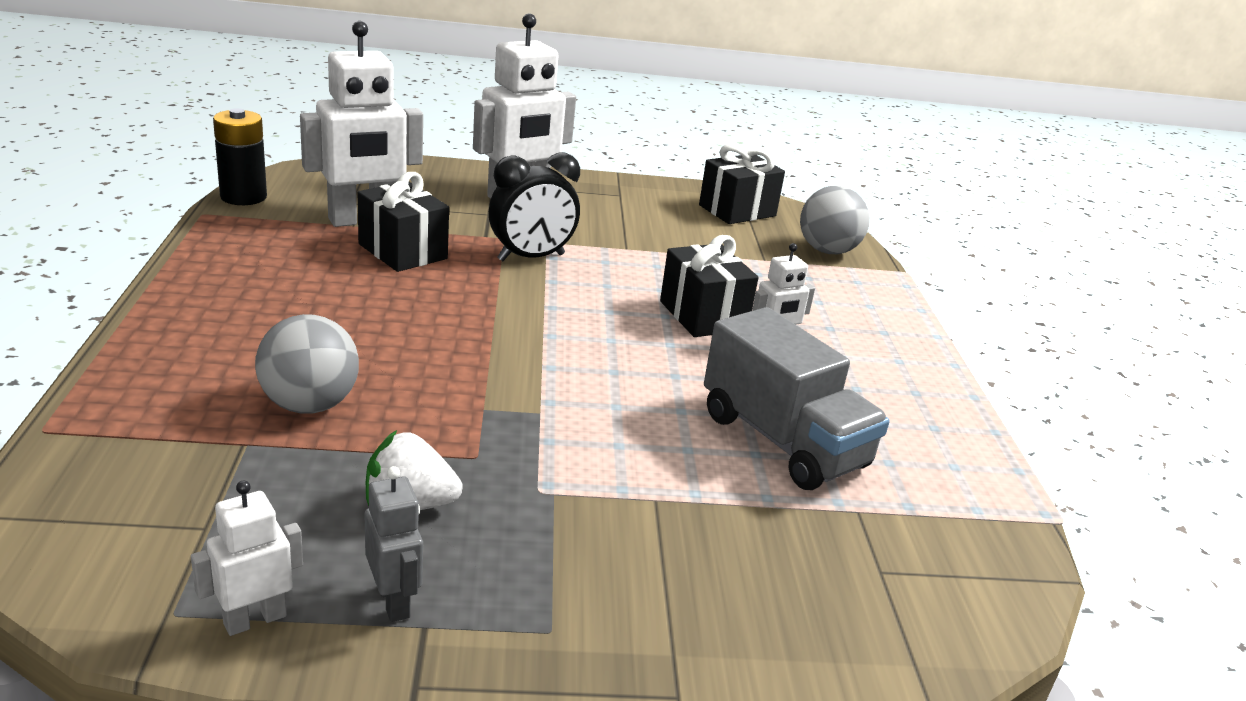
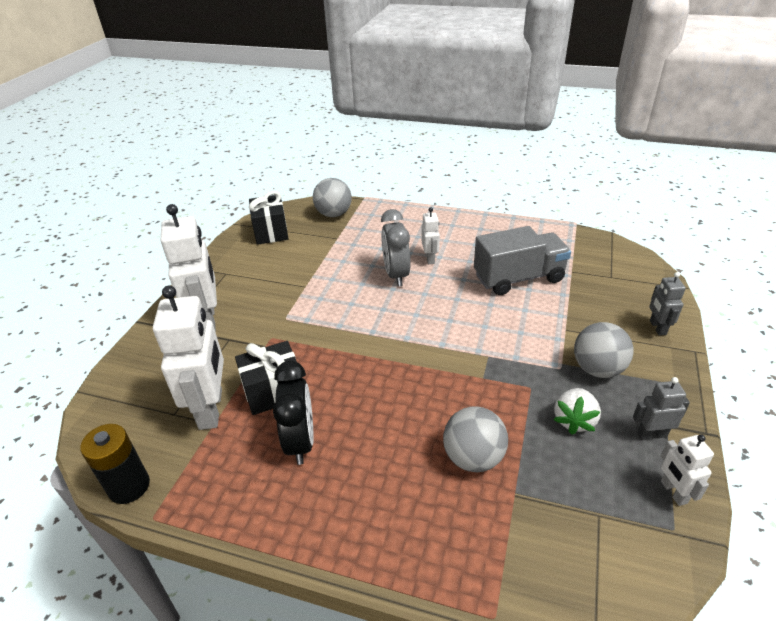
camera: 65 degrees left, 10 degrees up
black clock [489,153,580,261] -> black clock moved to [273,361,314,465]
black gift [660,235,759,337] -> grey clock [381,209,411,286]
none -> grey ball [574,322,634,378]
none -> grey robot [649,272,686,336]

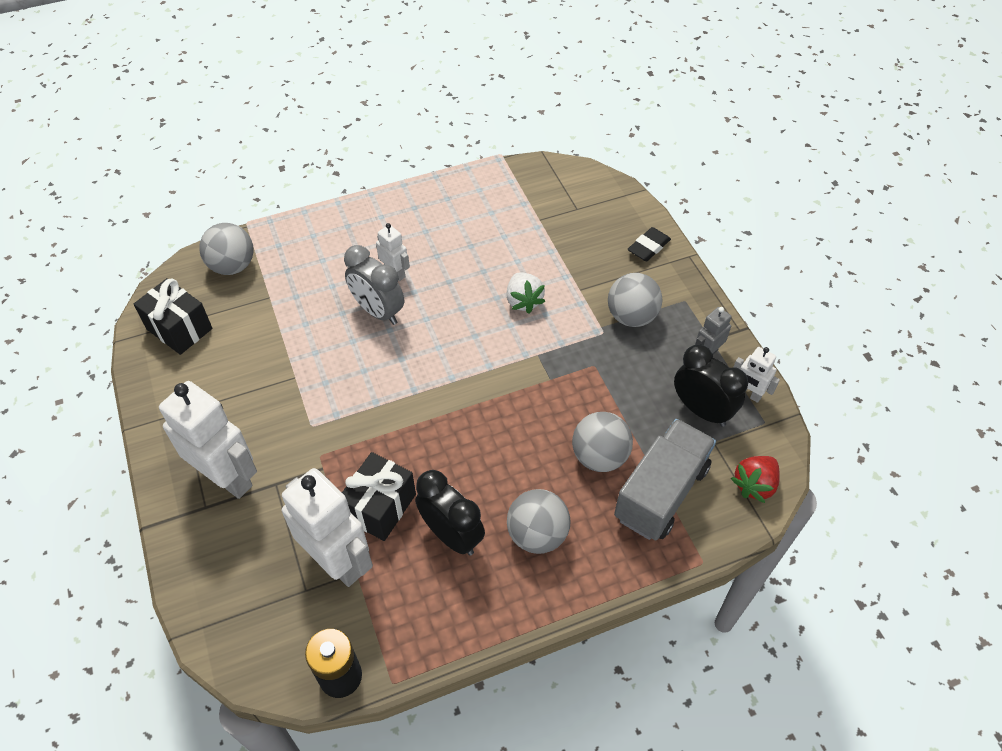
camera: 40 degrees left, 15 degrees up
grey truck [474,226,571,295] -> grey truck moved to [614,419,716,541]
white strawberry [553,388,601,435] -> white strawberry moved to [506,272,545,313]
grey robot [649,272,686,336] -> black eraser [628,227,671,261]
none -> grey ball [507,489,571,554]
none -> black clock [674,344,748,427]
none -> red strawberry [731,456,780,503]

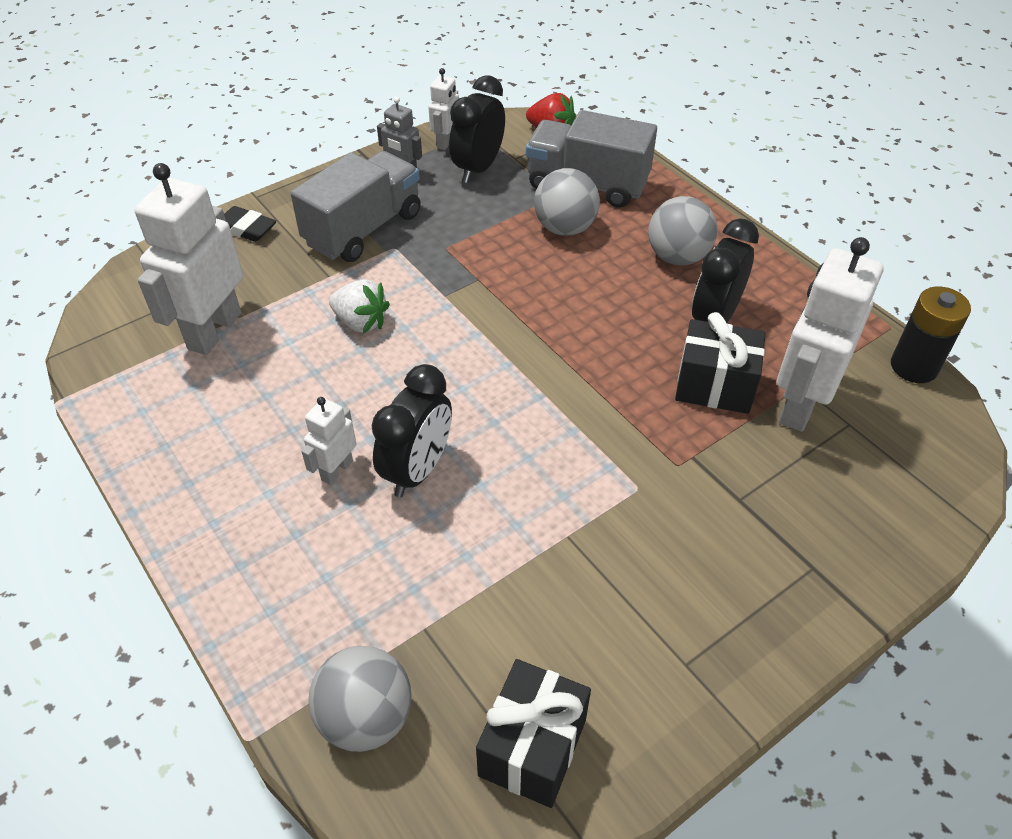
camera: 105 degrees left, 5 degrees down
white robot [159,381,257,499] -> white robot moved to [135,163,243,355]
grey clock [344,245,404,325] -> black clock [372,364,452,498]
white strawberry [506,272,545,313] -> white strawberry turned 60 degrees clockwise [329,279,390,333]
grey ball [608,273,663,327] -> grey truck [291,151,421,262]

